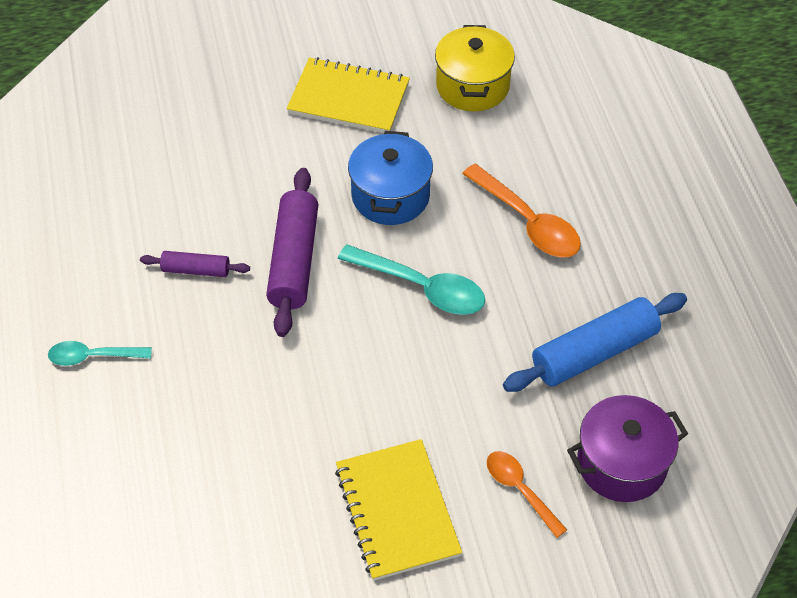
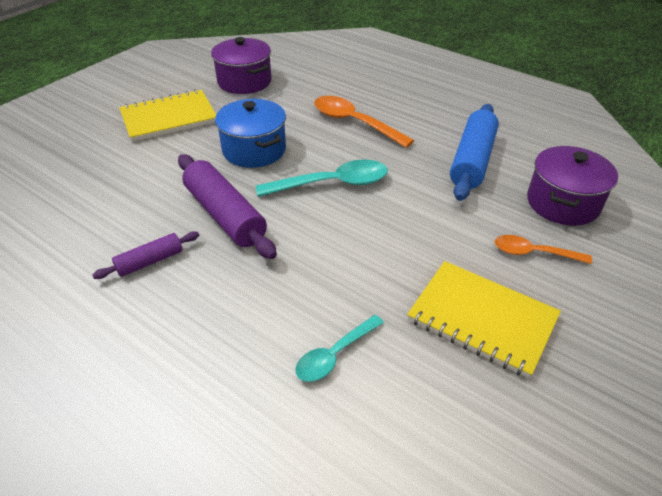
camera: 40 degrees left, 10 degrees down
turquoise spoon [48,341,152,366] -> turquoise spoon moved to [295,315,384,382]
yellow pot [435,25,515,111] -> purple pot [211,37,272,94]
orange spoon [462,164,581,258] -> orange spoon turned 150 degrees counterclockwise [314,96,414,148]

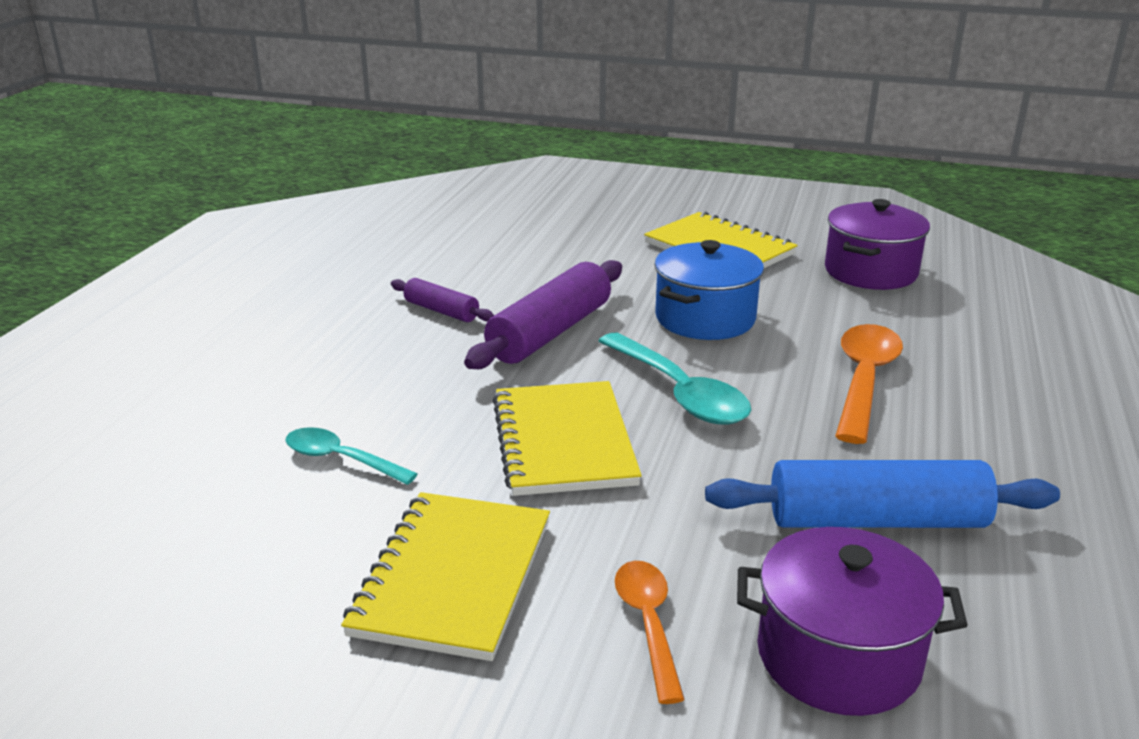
camera: 70 degrees right, 15 degrees down
none -> yellow notebook [493,381,642,496]

